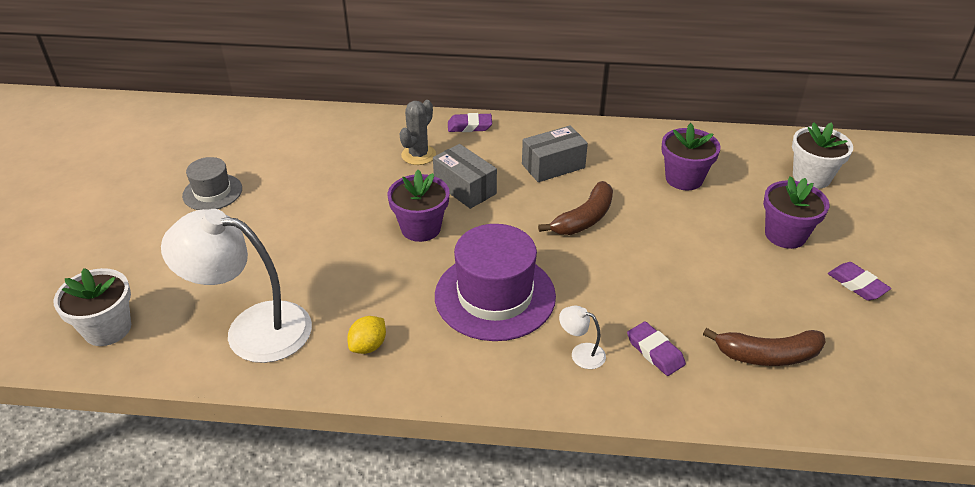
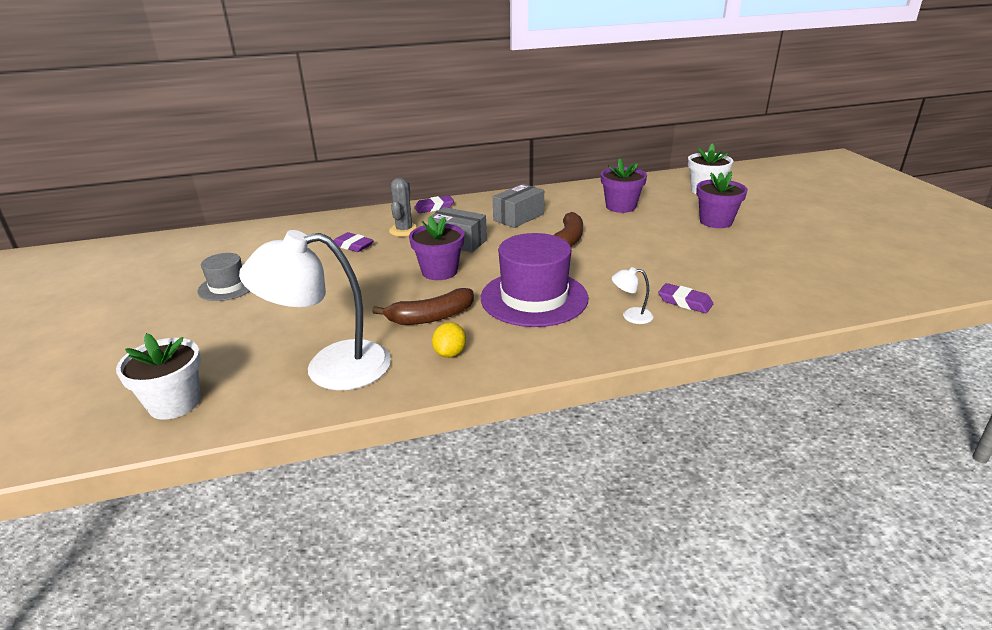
camera: 20 degrees left, 10 degrees down
brown banana [703,328,826,366] -> brown banana moved to [372,288,474,325]
purple eraser [828,262,891,301] -> purple eraser moved to [333,232,374,252]

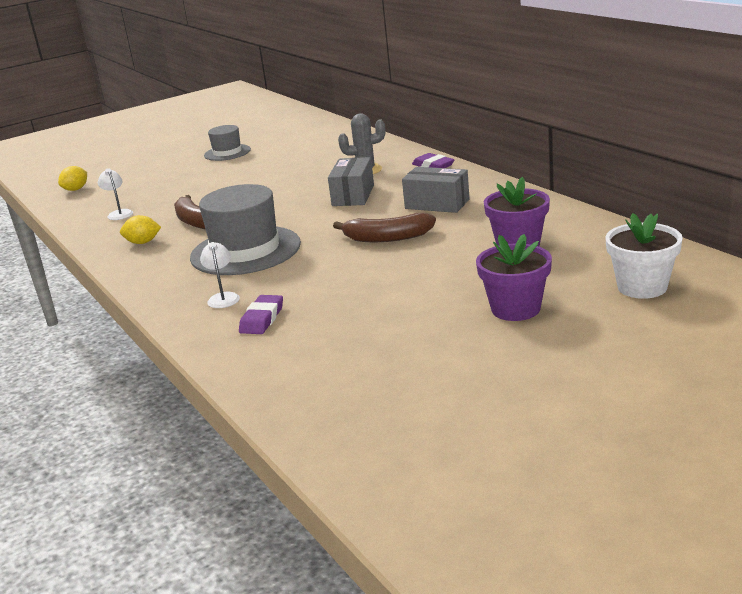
camera: 75 degrees right, 5 degrees down
white flower pot [116,333,201,420] -> yellow lemon [58,166,87,191]
white lamp [239,230,391,390] -> white lamp [98,168,133,220], size x0.40
purple eraser [333,232,374,252] -> none
purple flower pot [409,216,464,280] -> none
purple hat [481,233,589,327] -> grey hat [190,184,301,275]

